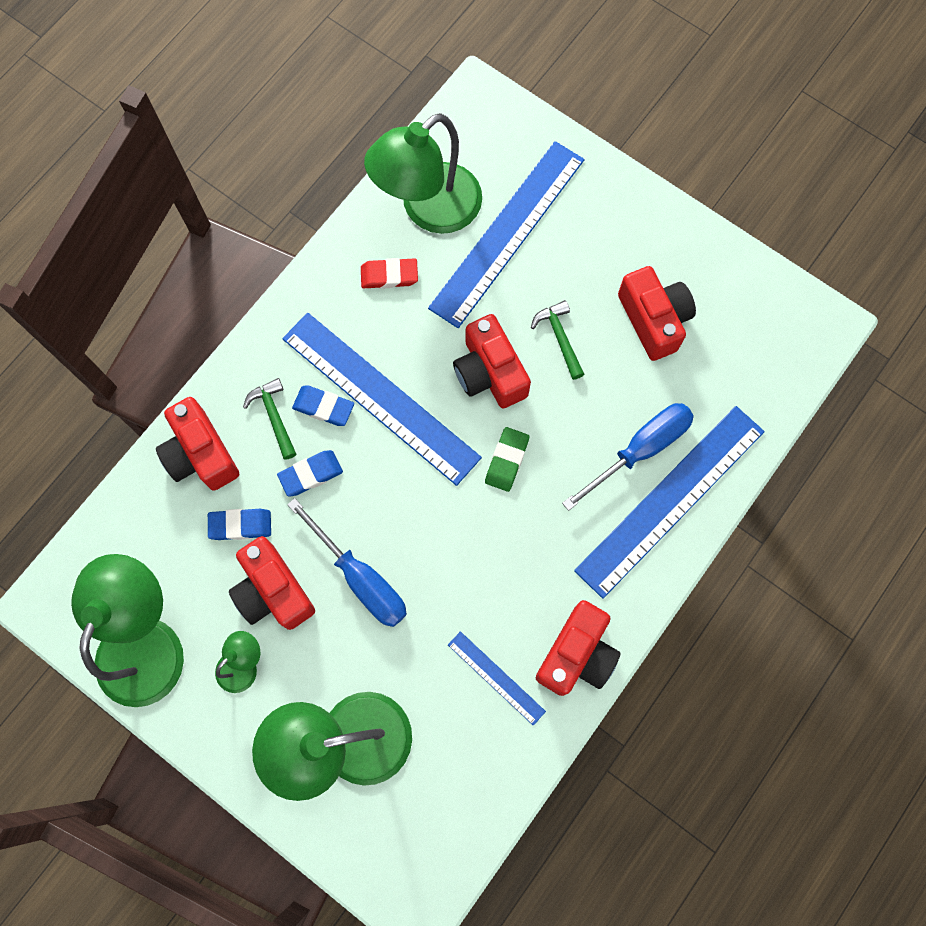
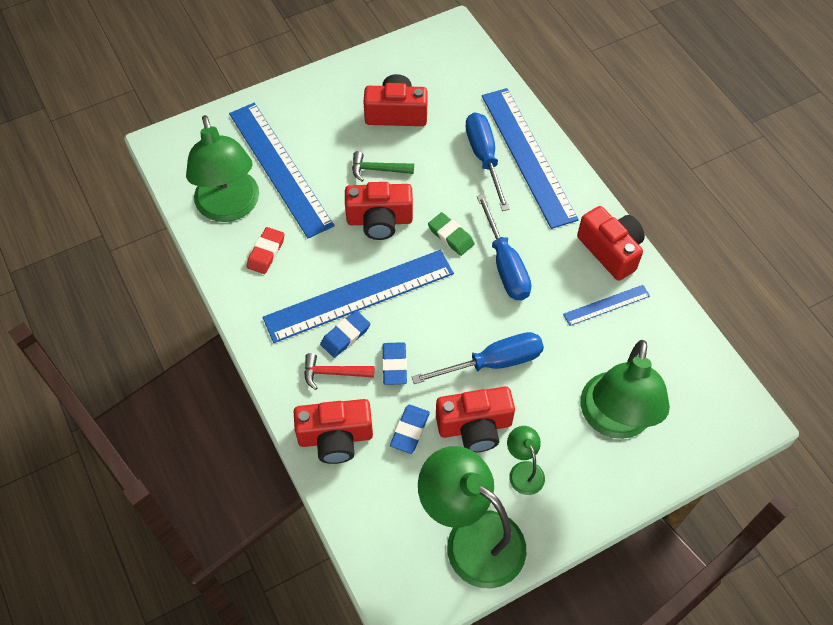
camera: 65 degrees left, 15 degrees down
green hammer [243,378,296,460] -> red hammer [304,353,374,390]
none -> blue screwdriver [477,194,531,300]

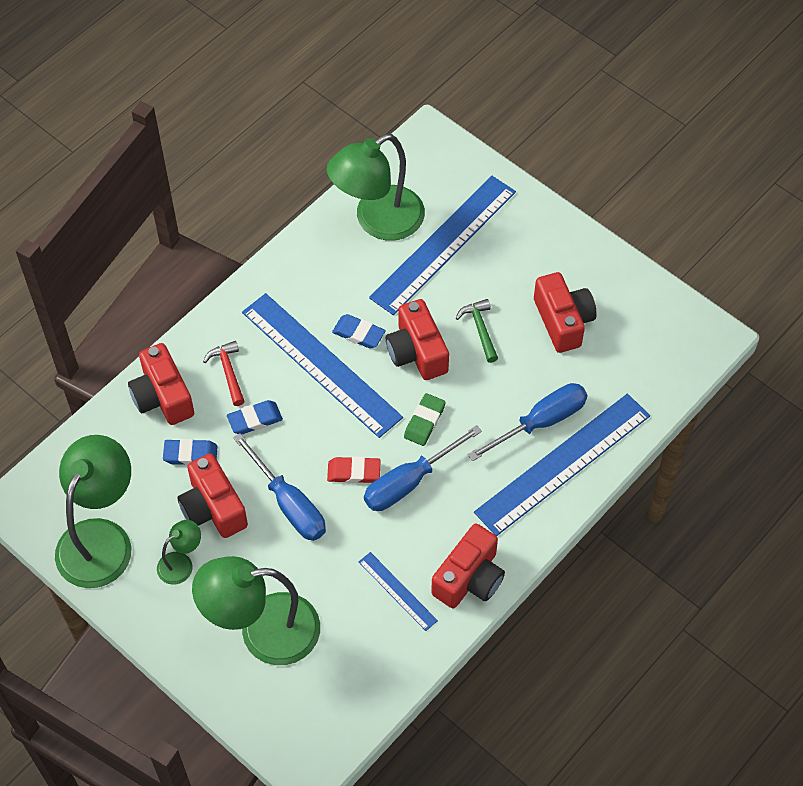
camera: 70 degrees right, 0 degrees up
red eraser [247,227,285,274] -> red eraser moved to [327,456,381,483]
blue eraser [320,310,370,358] -> blue eraser moved to [332,314,386,349]

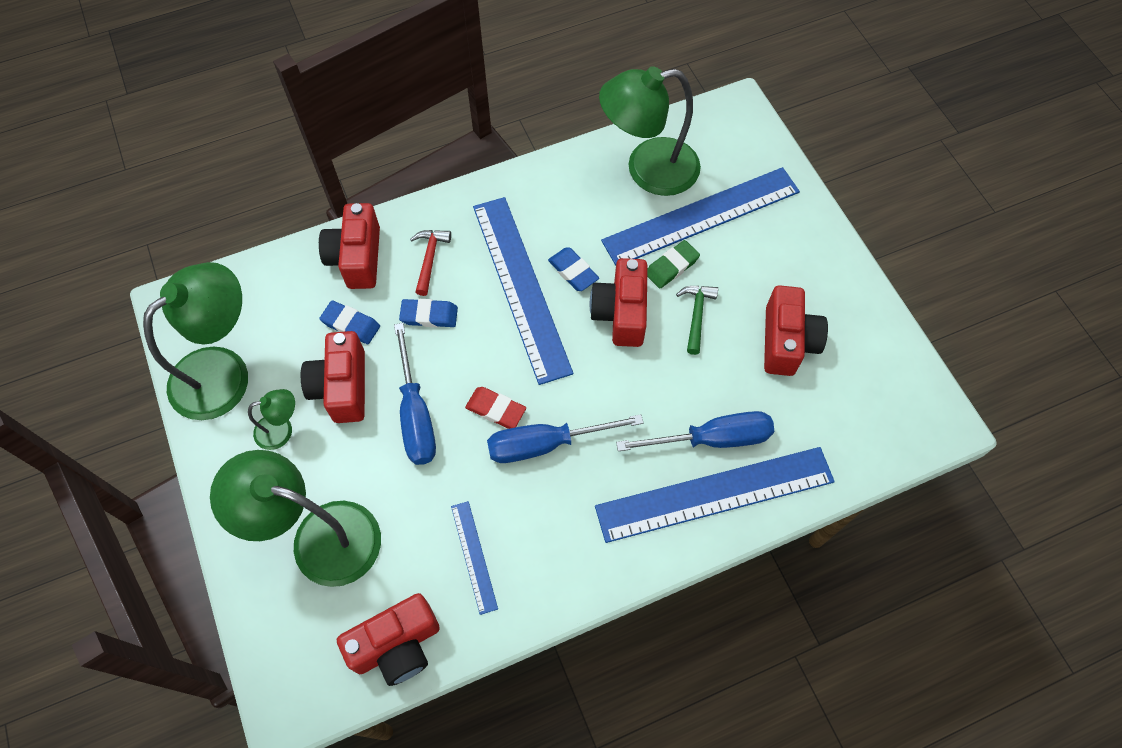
camera: 25 degrees right, 5 degrees up
green eraser [404,393,446,446] -> green eraser moved to [647,240,700,289]
red camera [431,524,505,608] -> red camera moved to [337,593,440,686]

